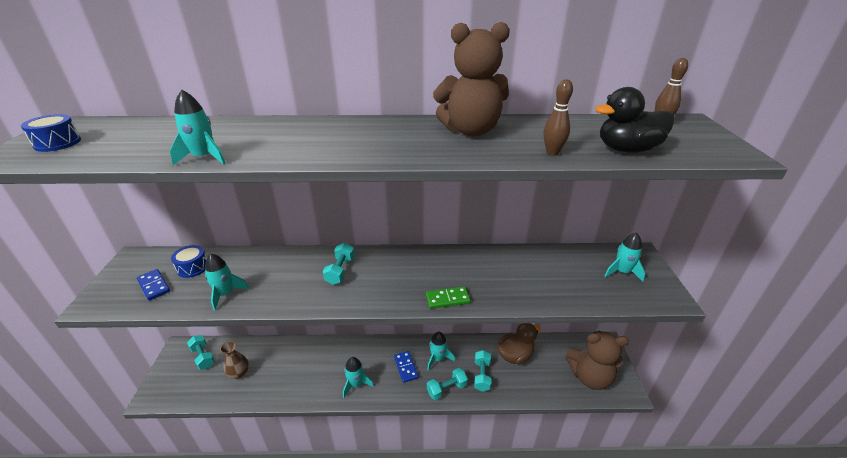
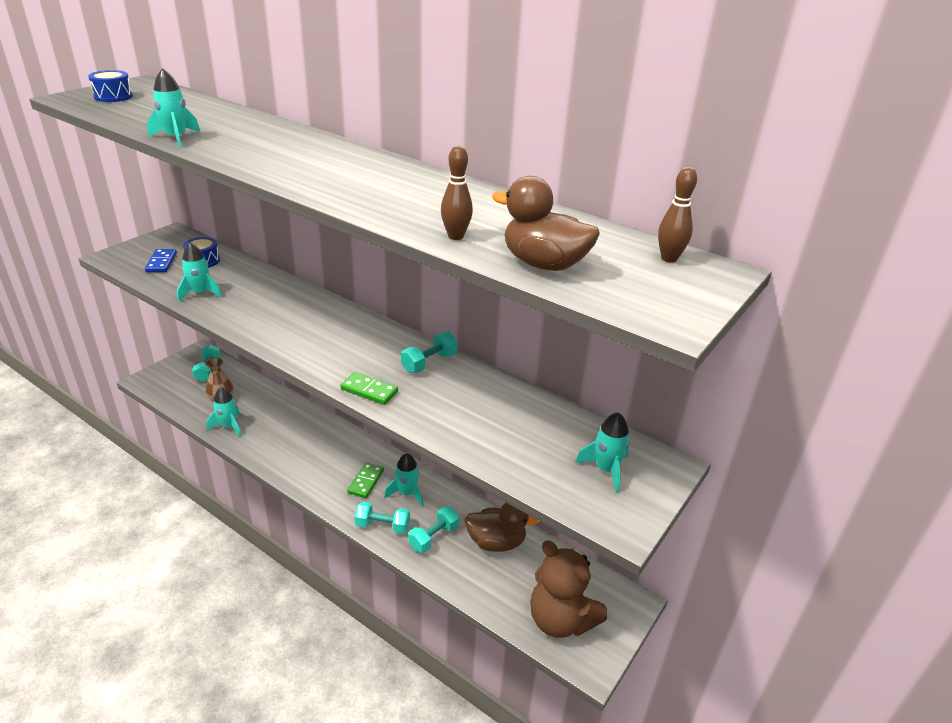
camera: 35 degrees right, 0 degrees up
turquoise dumbbell [323,243,355,285] -> turquoise dumbbell moved to [401,331,457,373]
turquoise rocket [343,357,374,398] -> turquoise rocket moved to [206,387,241,437]
blue domino [394,351,418,383] -> green domino [347,462,384,498]
brown teddy bear [433,22,510,136] -> none
black duck [595,87,675,153] -> brown duck [492,176,600,271]

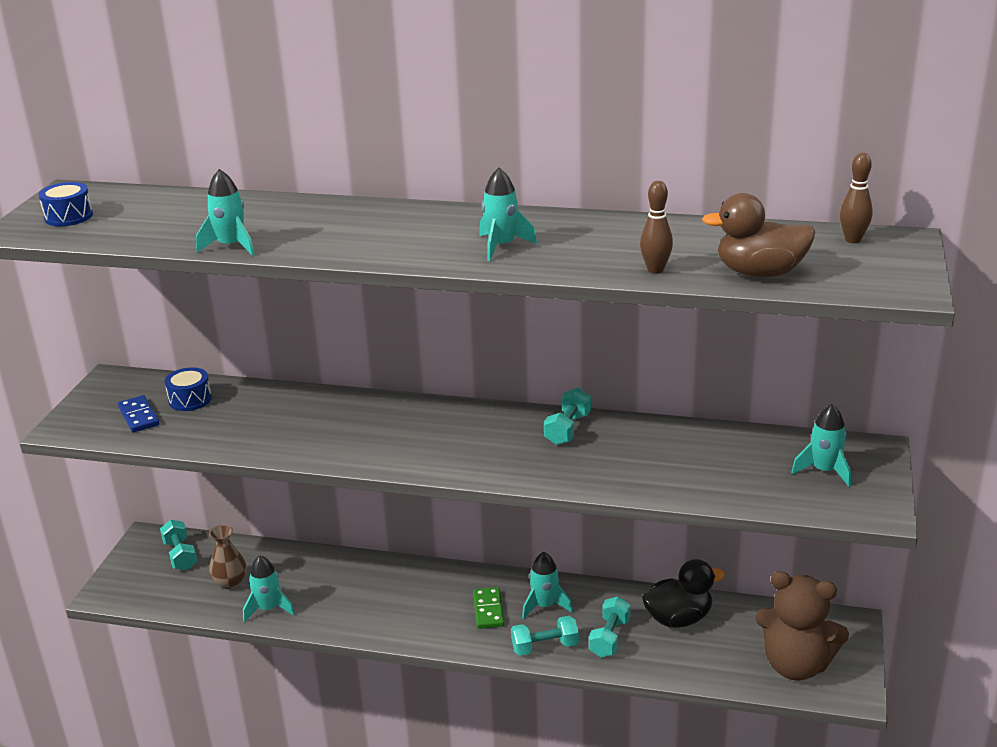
camera: 20 degrees left, 5 degrees down
turquoise rocket [177,243,222,302] -> turquoise rocket moved to [479,168,537,261]
green domino [340,372,398,405] -> none
brown duck [465,503,539,552] -> black duck [642,559,725,628]

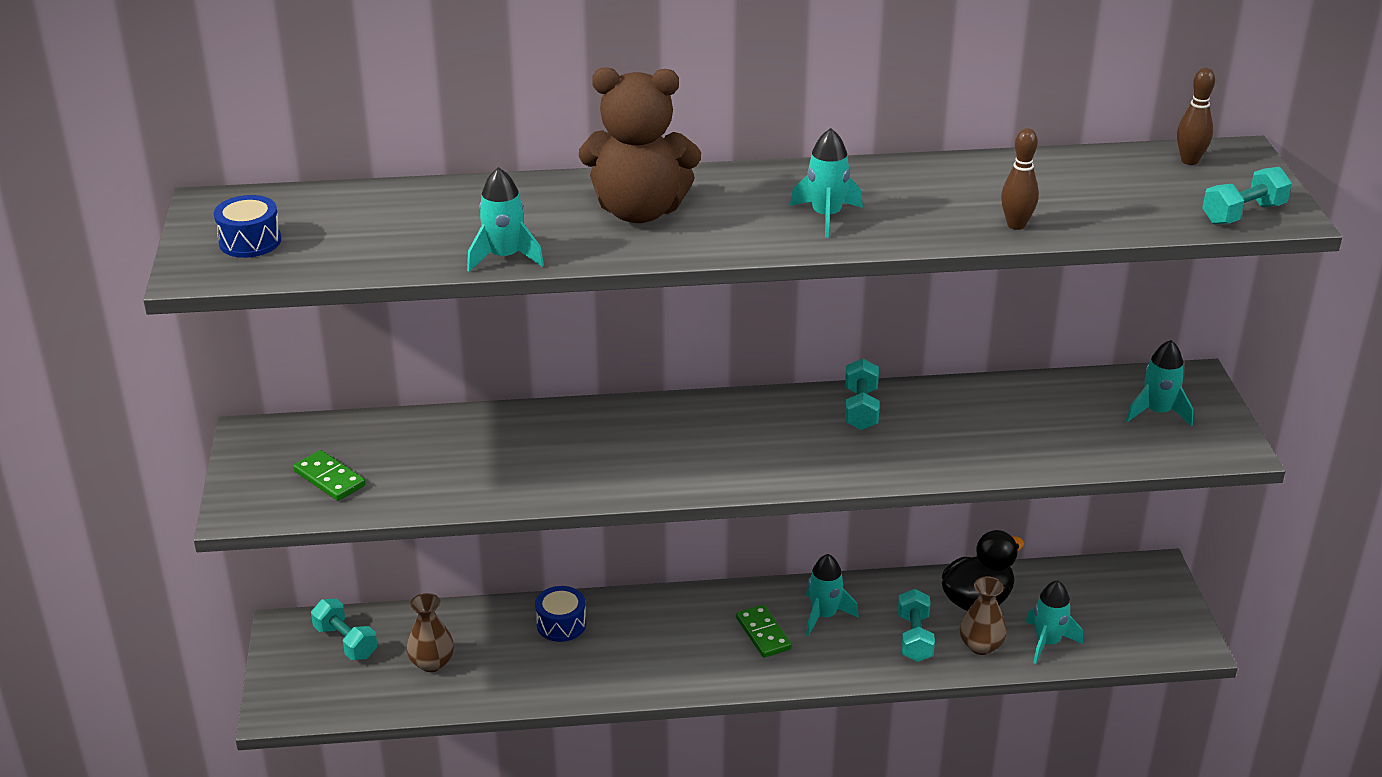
camera: 20 degrees left, 5 degrees up
blue domino [118,395,159,433] -> green domino [293,450,365,501]
blue drum [164,367,212,411] -> blue drum moved to [535,586,586,642]
turquoise rocket [243,555,295,622] -> turquoise rocket moved to [1026,580,1083,664]
turquoise dumbbell [511,616,579,656] -> turquoise dumbbell moved to [1202,167,1292,225]
brown duck [702,193,816,278] -> none
brown teddy bear [755,571,849,681] -> brown teddy bear moved to [579,67,701,223]
none -> brown vase [960,577,1007,655]

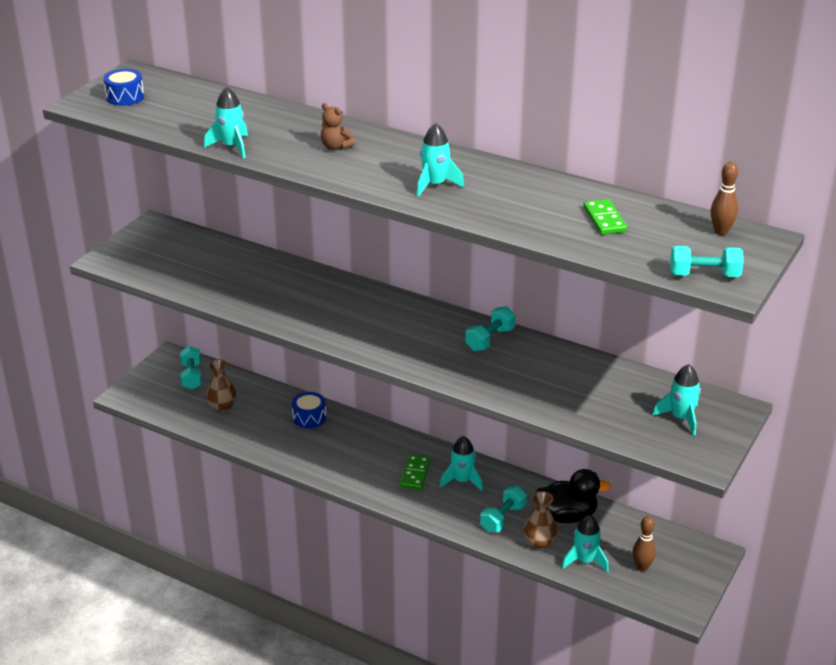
camera: 35 degrees right, 0 degrees up
green domino [293,450,365,501] -> green domino moved to [583,199,627,235]
brown teddy bear [579,67,701,223] -> brown teddy bear [321,103,355,150], size x0.43
brown bowling pin [1001,128,1039,230] -> brown bowling pin moved to [632,516,656,572]

